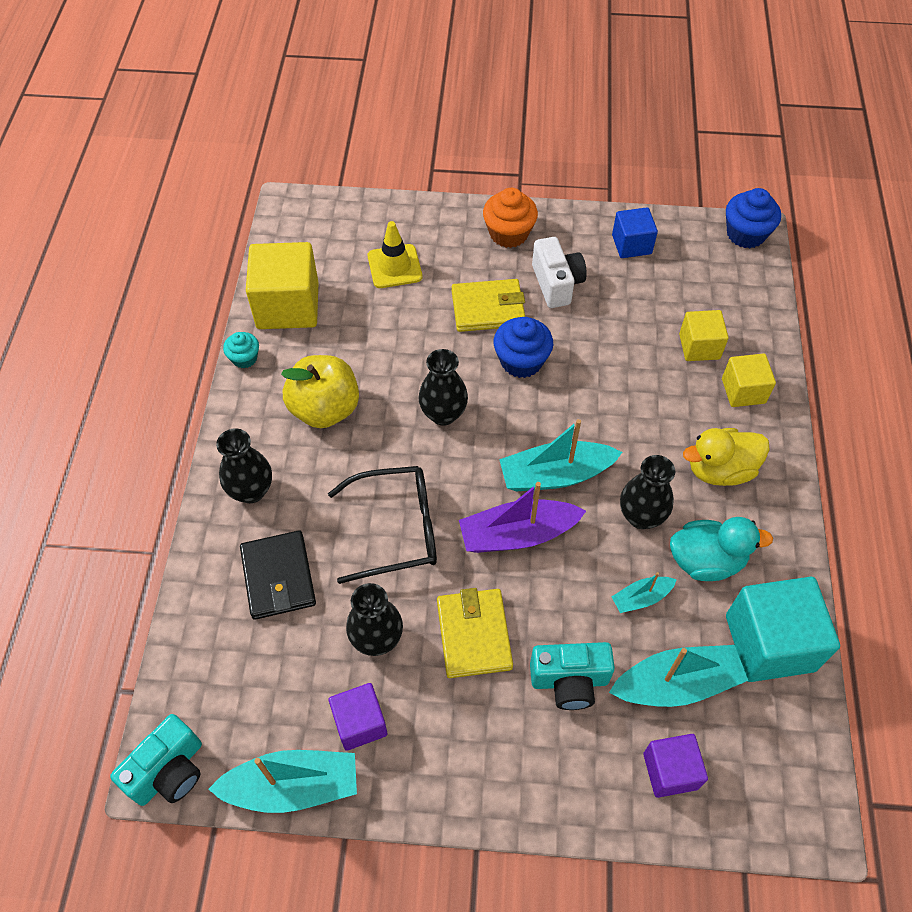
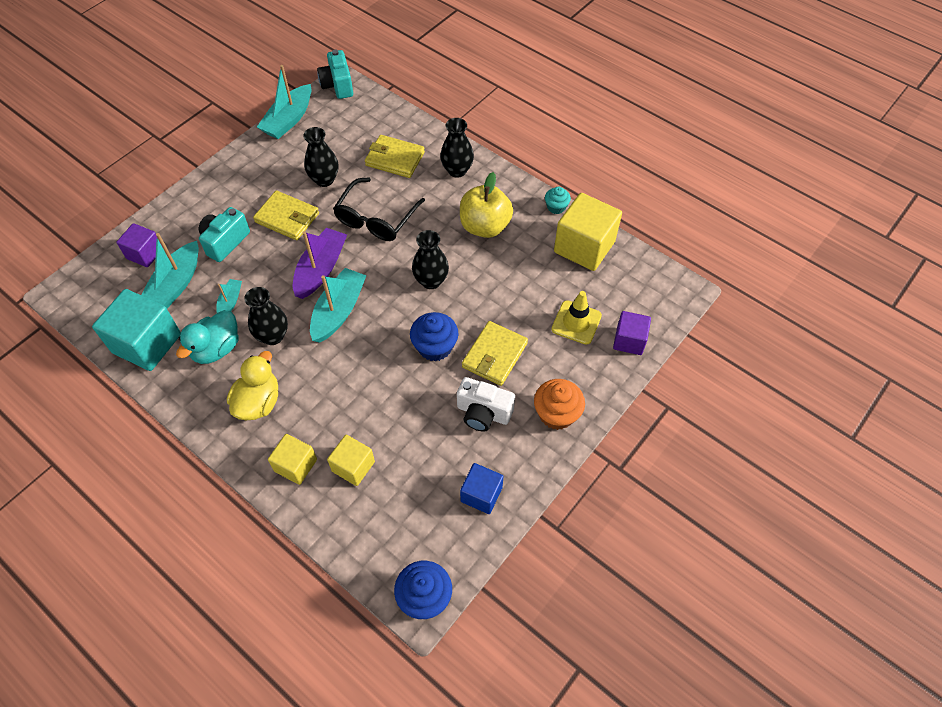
camera: 125 degrees right, 0 degrees up
black wallet [240,530,316,620] -> yellow wallet [365,135,425,178]
purple cube [329,683,387,751] -> purple cube moved to [613,311,651,355]

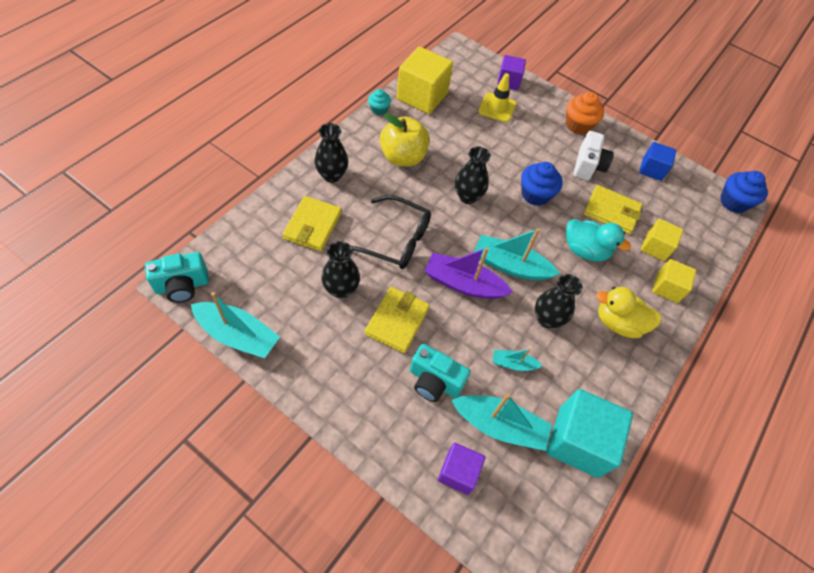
camera: 100 degrees left, 0 degrees up
turquoise duck [176,310,239,364] -> turquoise duck moved to [566,219,631,261]
yellow wallet [462,321,528,386] -> yellow wallet moved to [584,185,642,234]

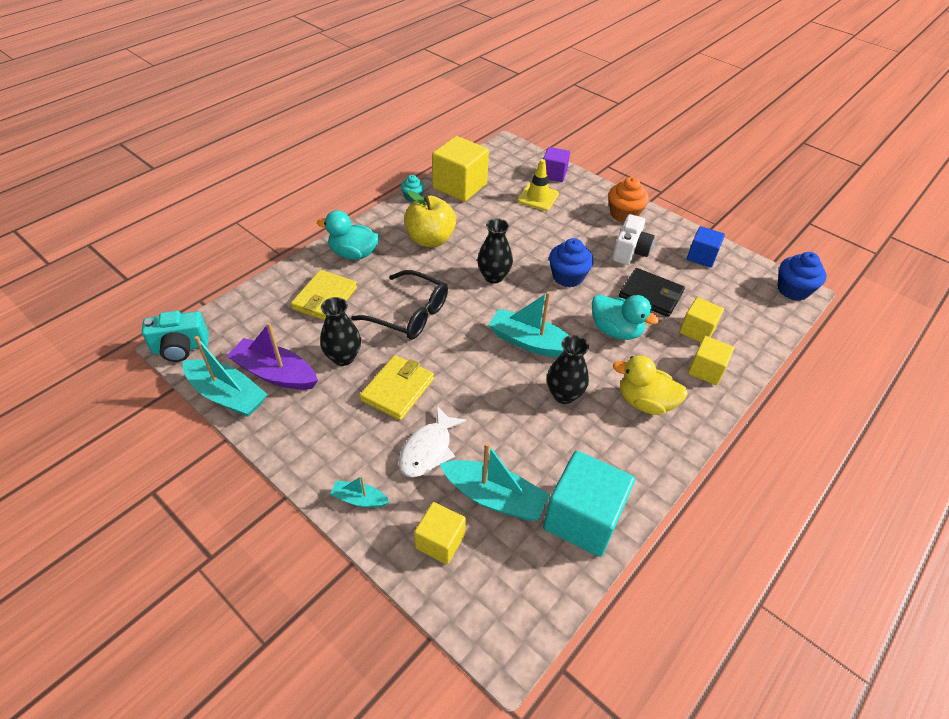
camera: 10 degrees right, 10 degrees down
black vase [314,123,349,183] -> turquoise duck [317,210,379,260]
turquoise camera [410,344,470,402] -> white fish [399,406,467,477]
purple boat [424,247,513,299] -> purple boat moved to [227,322,318,390]
purple cube [438,443,485,495] -> yellow cube [414,502,466,564]
turquoise boat [493,348,543,371] -> turquoise boat moved to [330,476,390,508]
yellow wallet [584,185,642,234] -> black wallet [619,268,685,317]

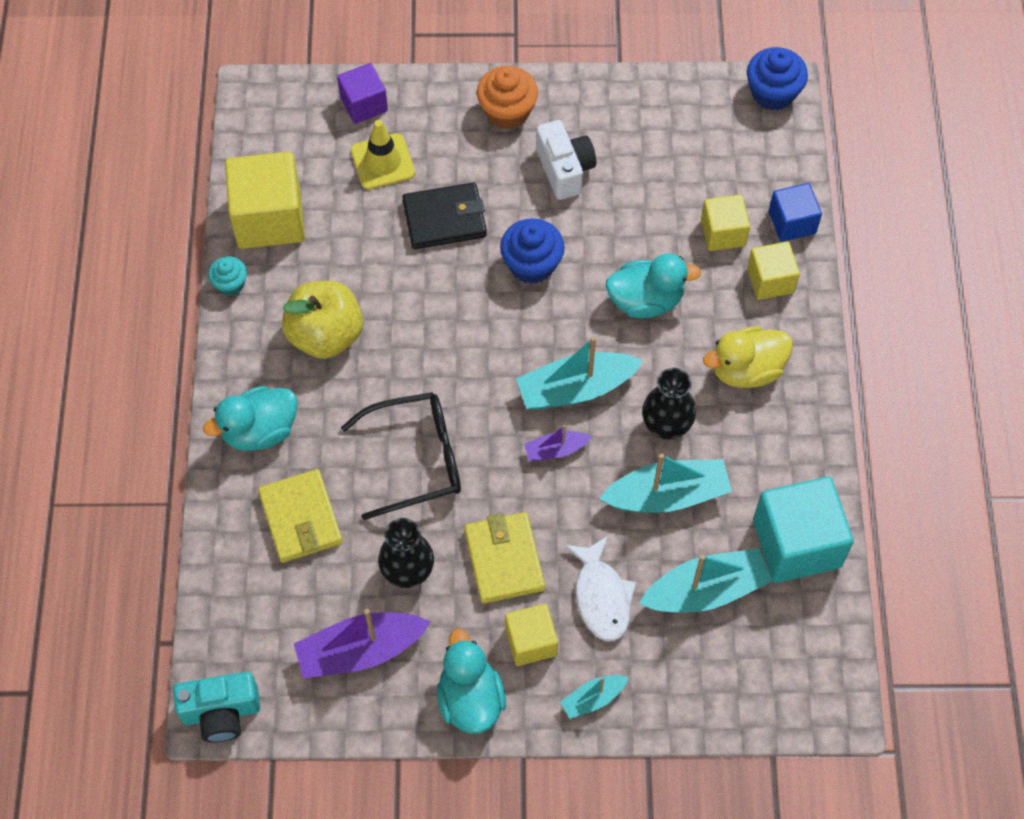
camera: 40 degrees left, 15 degrees up
turquoise camera [142,311,209,362] -> turquoise camera turned 45 degrees clockwise [173,672,260,742]
turquoise boat [183,336,268,417] -> turquoise boat moved to [599,453,732,513]
yellow cube [414,502,466,564] -> yellow cube moved to [505,604,558,666]
black vase [477,218,513,283] -> none
black wallet [619,268,685,317] -> black wallet moved to [402,182,487,249]
blue cube [687,226,725,267] -> blue cube moved to [769,183,822,242]
none -> turquoise duck [437,629,506,734]
none -> purple boat [524,425,592,461]

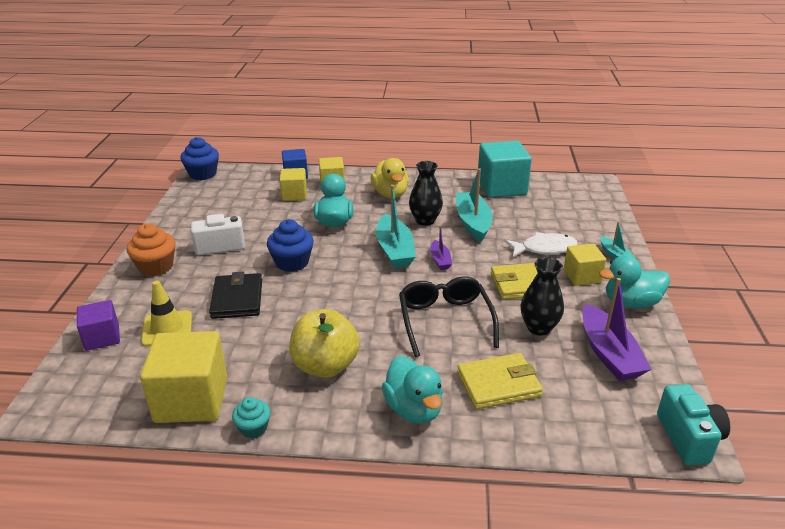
camera: 85 degrees left, 30 degrees down
turquoise boat [639,548,772,613] -> none

